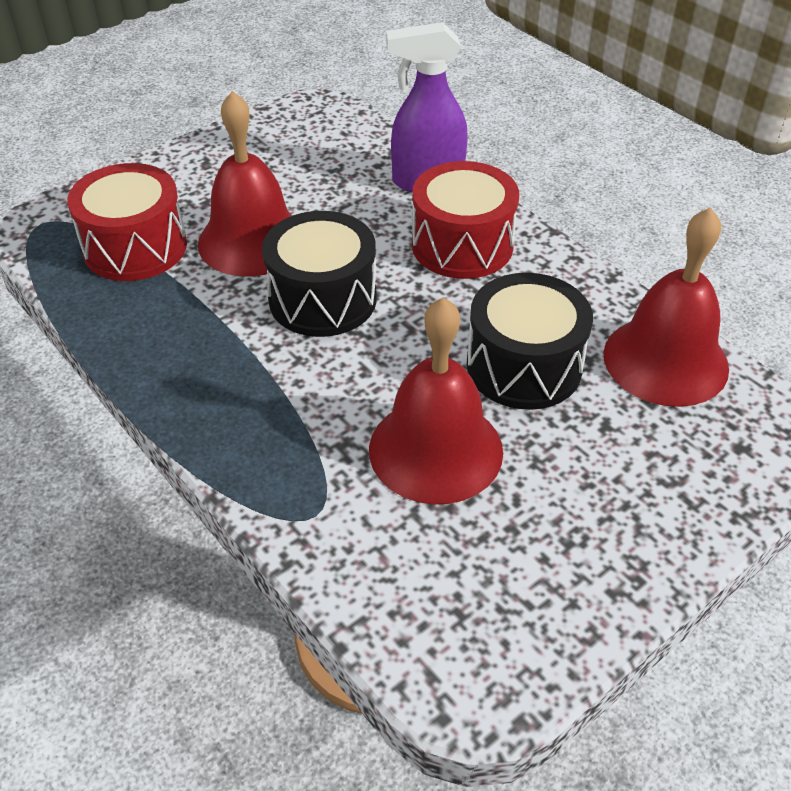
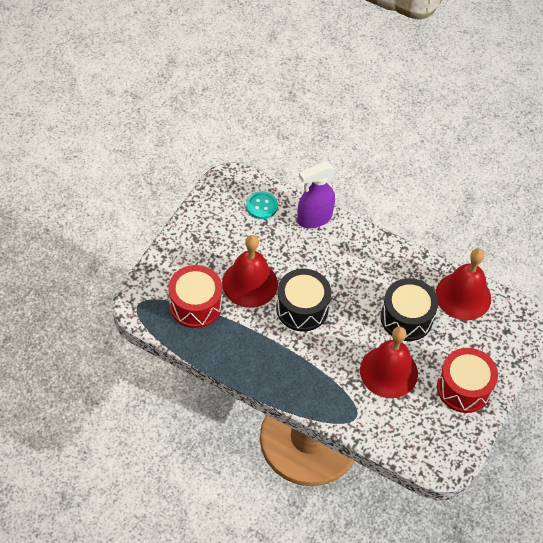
camera: 25 degrees left, 10 degrees up
red drum [412,161,519,279] -> red drum moved to [437,348,498,413]
none -> turquoise button [246,191,278,219]

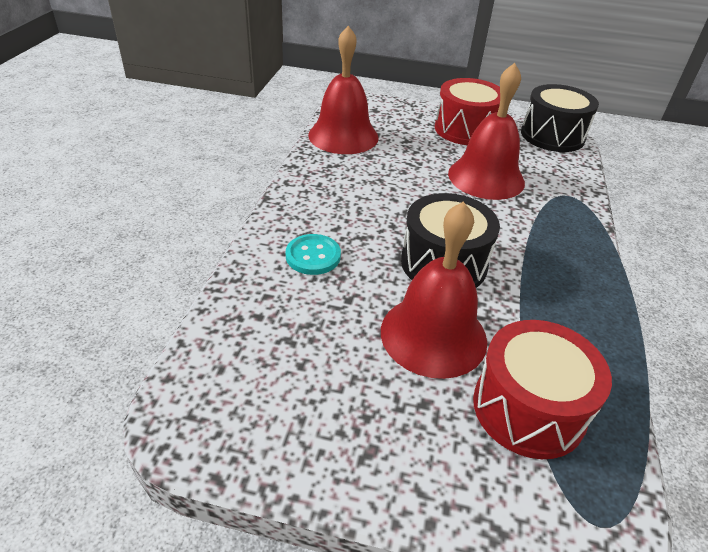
camera: 105 degrees left, 15 degrees down
turquoise button [246,191,278,219] -> turquoise button moved to [286,234,341,275]
purple spray bottle [297,161,335,228] -> none
black drum [380,278,438,341] -> black drum moved to [521,84,599,152]

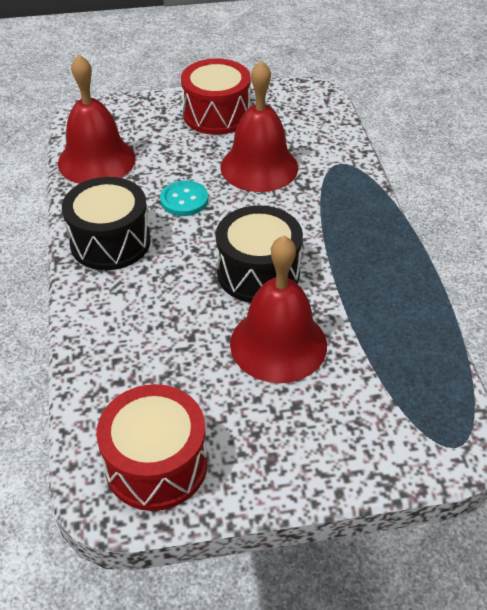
camera: 20 degrees left, 5 degrees up
turquoise button [286,234,341,275] -> turquoise button moved to [160,180,208,216]
red drum [473,320,612,459] -> red drum moved to [96,384,208,511]
black drum [521,84,599,152] -> black drum moved to [62,177,151,270]

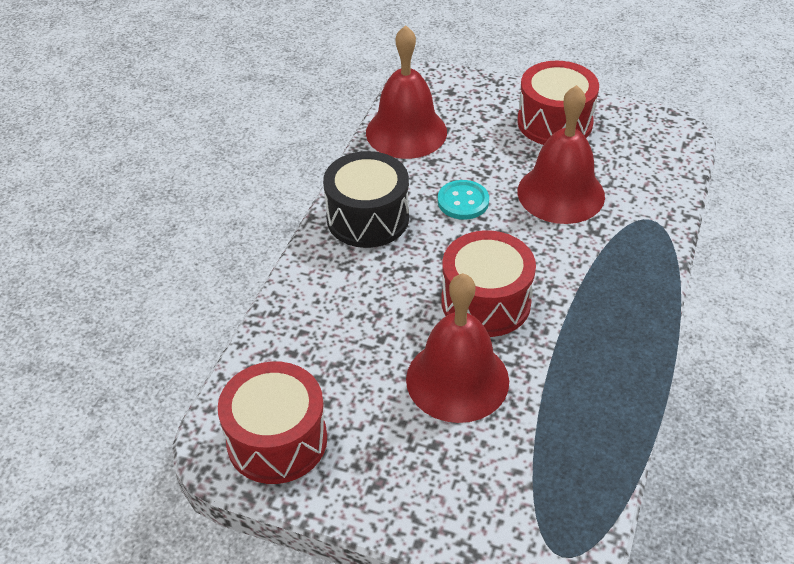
camera: 30 degrees right, 0 degrees up
black drum [216,205,303,303] -> red drum [441,231,536,337]

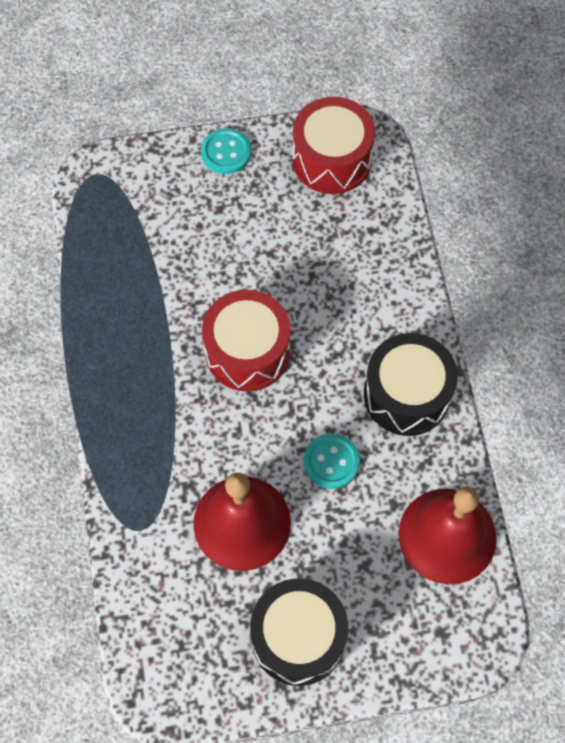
camera: 150 degrees right, 20 degrees up
red bell [406,273,509,423] -> none
red drum [517,61,599,145] -> black drum [250,578,348,686]
none -> turquoise button [201,128,251,174]

